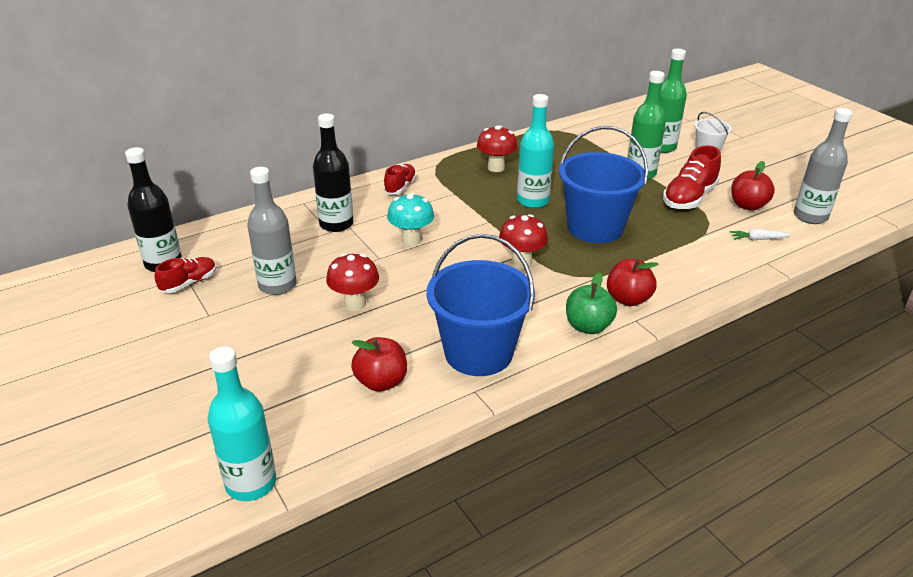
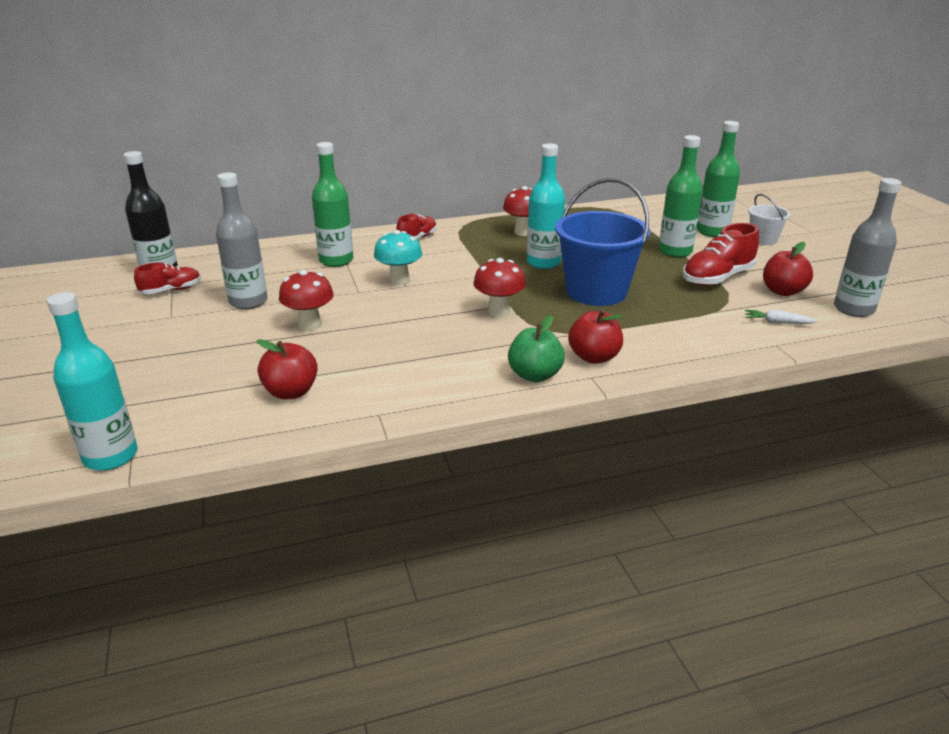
camera: 15 degrees right, 5 degrees down
black bottle [313,114,353,232] -> green bottle [312,142,353,267]
blue bucket [427,234,535,376] -> none

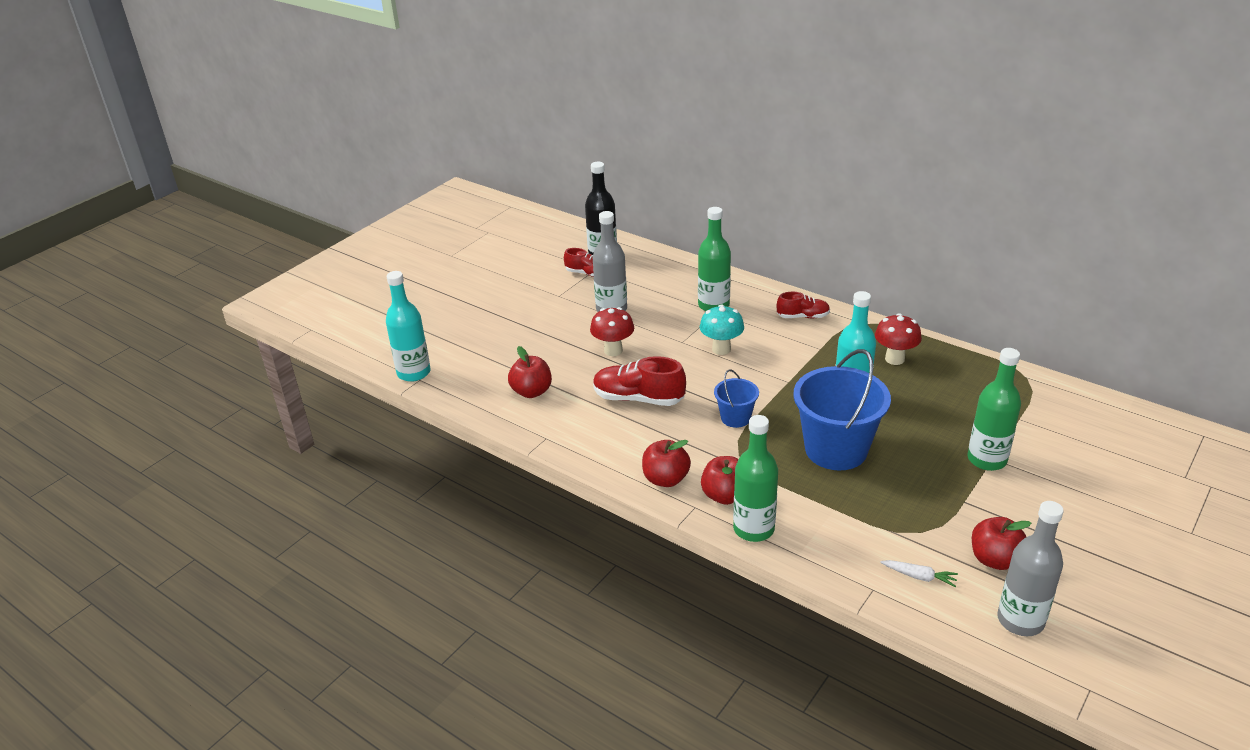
camera: 55 degrees right, 5 degrees up
red mushroom [473,258,526,318] -> blue bucket [714,369,759,428]
green apple [508,315,565,382] -> red apple [642,440,691,487]
red shoe [683,223,759,286] -> red shoe moved to [593,356,686,406]
green bottle [697,121,740,237] -> green bottle moved to [733,415,778,542]
white carrot [745,309,818,324] -> white carrot turned 135 degrees clockwise [880,560,958,587]
white bucket [748,194,790,245] -> none

